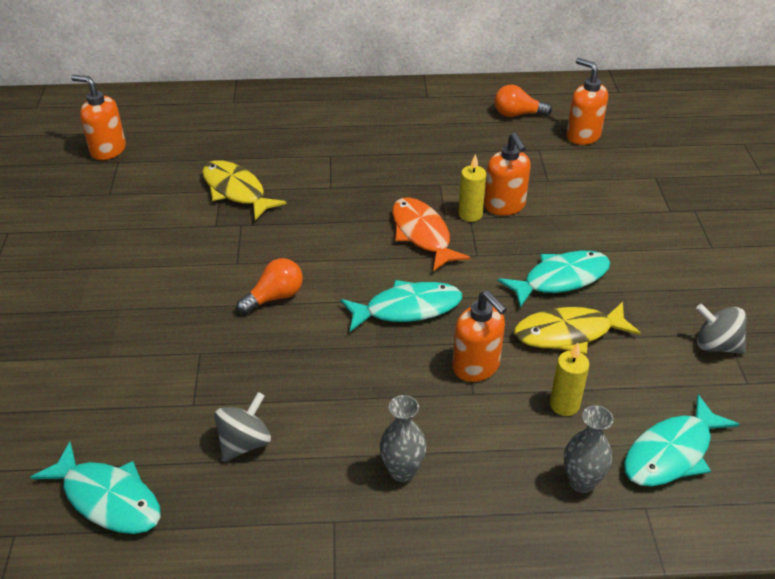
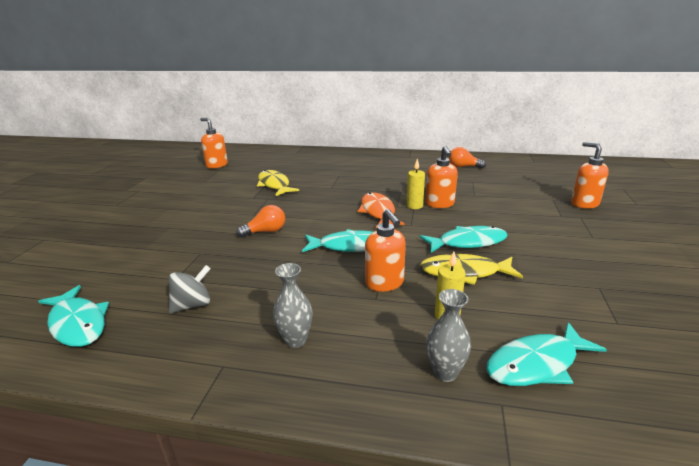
camera: 15 degrees right, 15 degrees down
orange soap dispenser [566,58,608,145] -> orange soap dispenser moved to [571,142,609,209]
grey spinning top [696,304,747,354] -> none

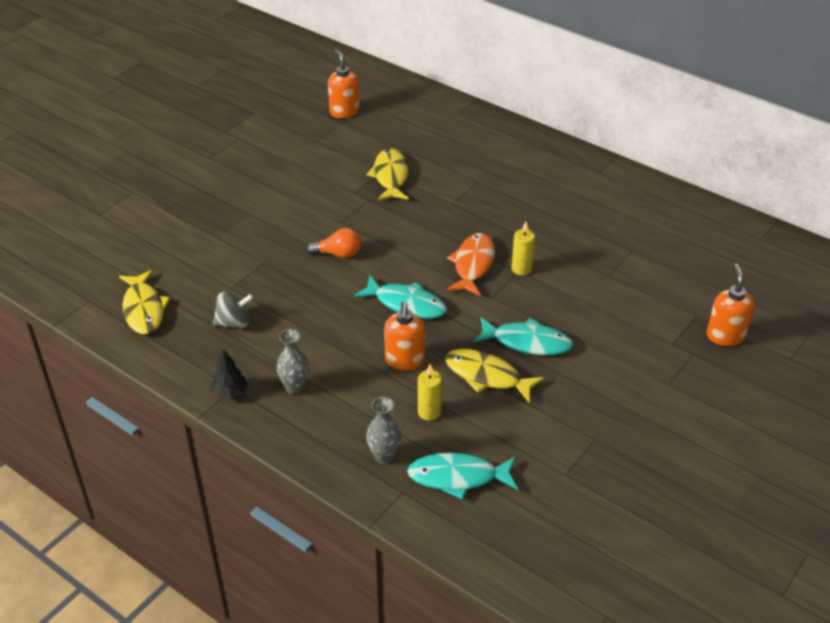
camera: 25 degrees right, 15 degrees up
turquoise fish [38,285,109,347] -> yellow fish [119,270,170,334]
orange soap dispenser [425,146,458,208] -> none
orange light bulb [449,147,486,169] -> none
none -> black tree [211,349,248,399]

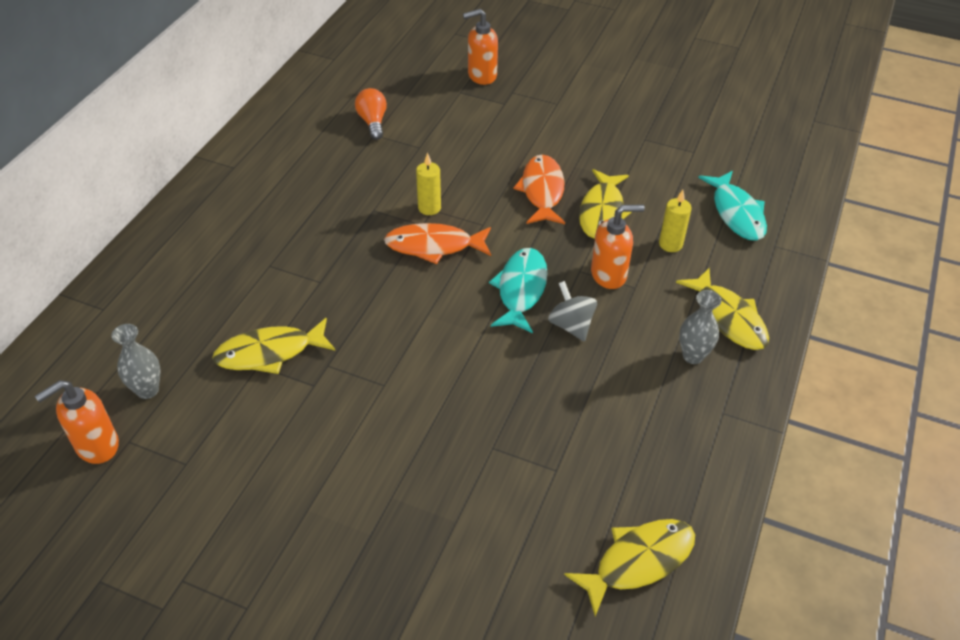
camera: 105 degrees left, 5 degrees up
black tree [211,349,248,399] -> none
grey spinning top [213,292,254,329] -> grey spinning top moved to [548,281,597,342]
orange light bulb [306,228,361,258] -> orange light bulb moved to [355,88,387,140]
grey vase [366,397,401,464] -> grey vase moved to [111,324,161,399]
turquoise fish [473,317,573,355] -> orange fish [513,155,565,224]
none -> yellow fish [676,268,769,350]

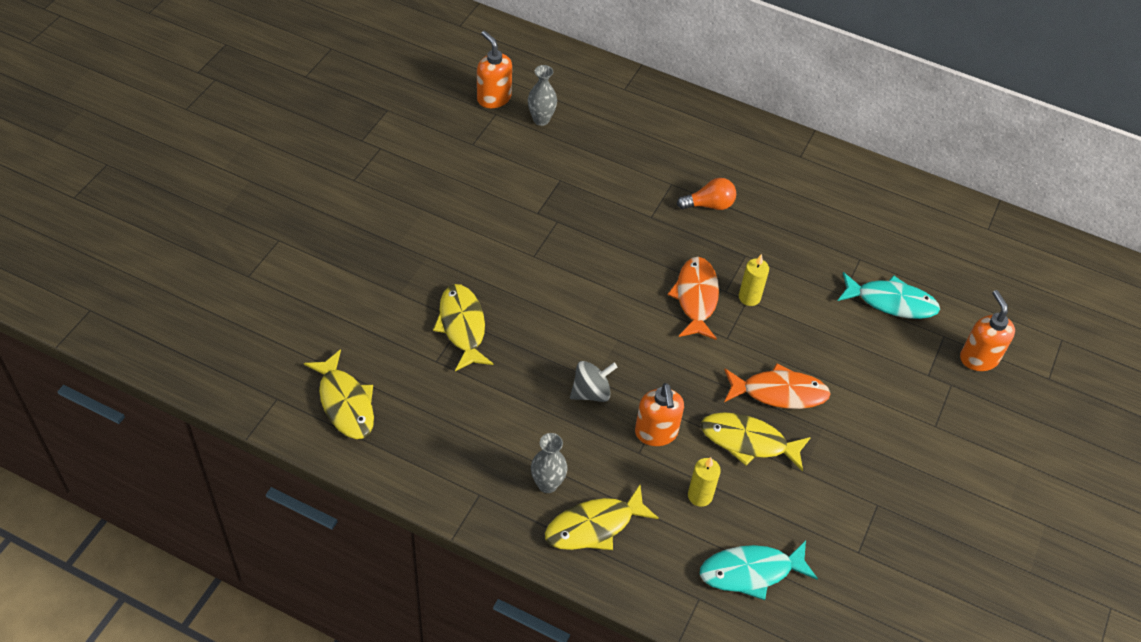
camera: 90 degrees right, 5 degrees up
yellow fish [212,318,335,374] -> yellow fish moved to [433,284,494,371]
orange light bulb [355,88,387,140] -> orange light bulb moved to [677,178,736,210]
turquoise fish [489,248,548,333] -> turquoise fish moved to [838,272,940,319]

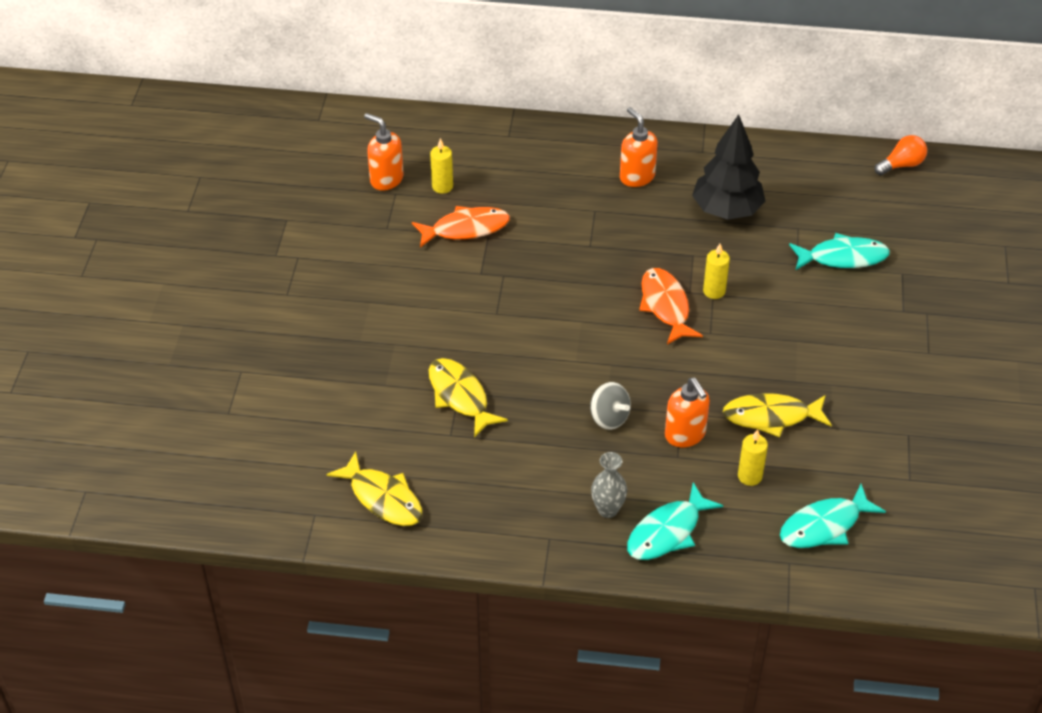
camera: 15 degrees left, 5 degrees down
grey vase [528,65,557,126] -> yellow candle [430,138,453,194]
yellow fish [545,485,659,550] -> turquoise fish [627,482,723,560]
grey spinning top [570,361,617,402] -> grey spinning top turned 90 degrees clockwise [590,382,631,430]
orange light bulb [677,178,736,210] -> orange light bulb moved to [874,135,927,175]
orange fish [724,363,831,409] -> orange fish moved to [412,206,510,248]
orange soap dispenser [960,290,1015,371] -> orange soap dispenser moved to [620,107,658,187]
none -> black tree [692,114,765,220]

